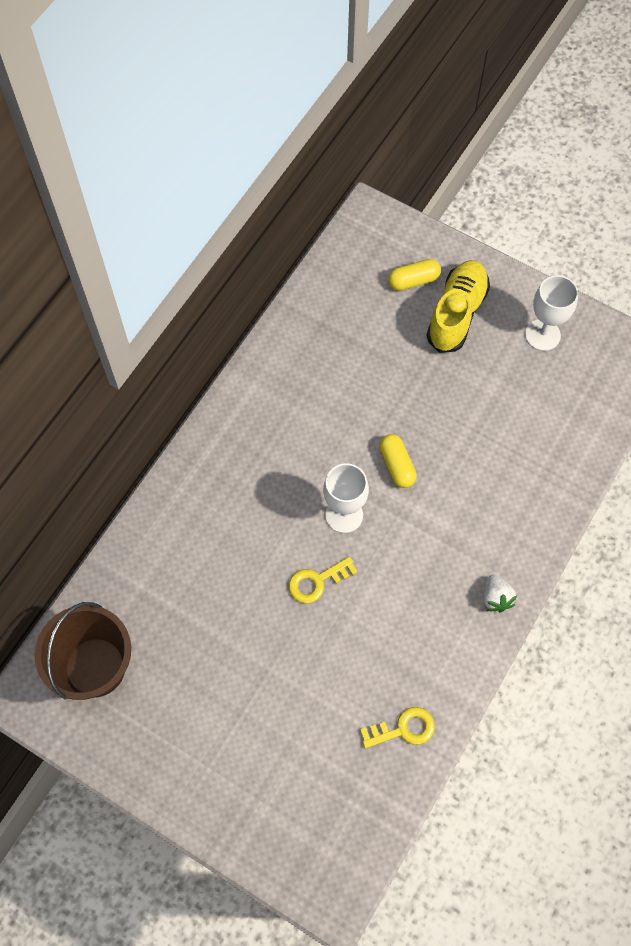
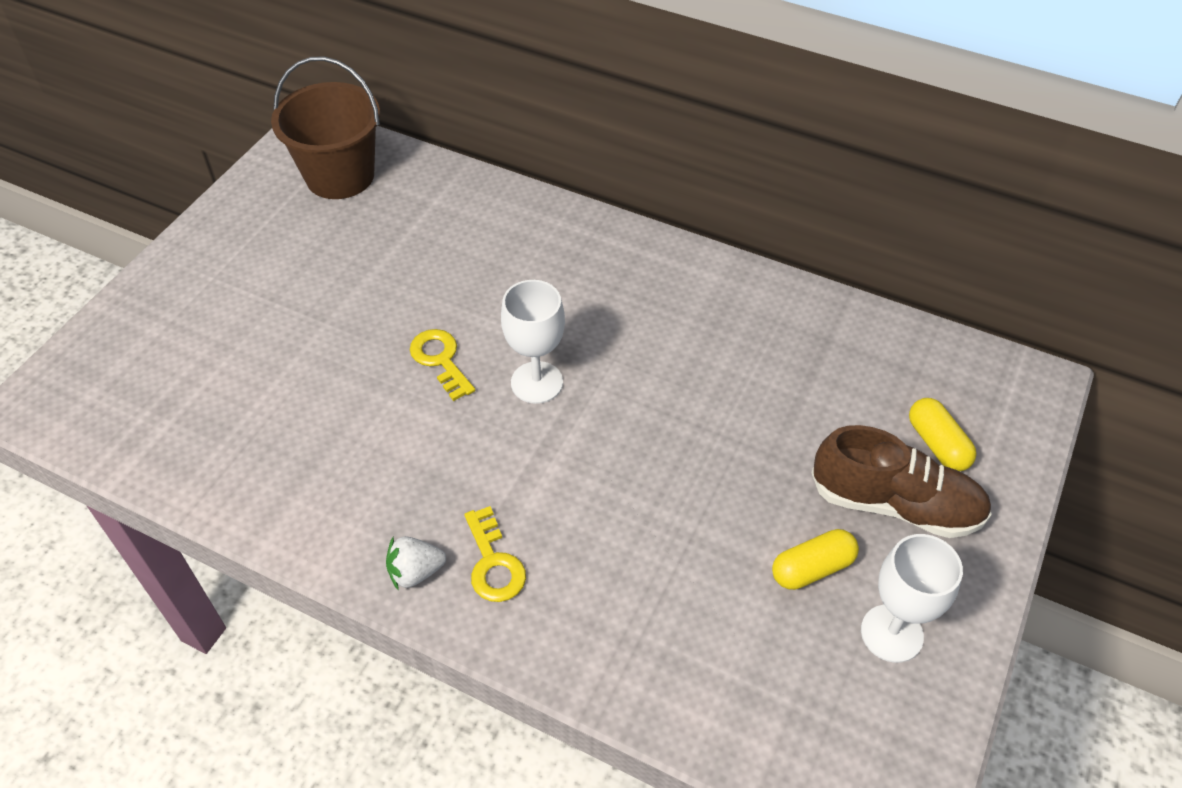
camera: 85 degrees right, 15 degrees down
yellow key [360,707,435,749] -> yellow key moved to [464,506,526,602]
yellow capsule [379,434,417,488] -> yellow capsule moved to [772,529,859,590]
yellow shoe [426,260,490,353] -> brown shoe [811,425,992,538]

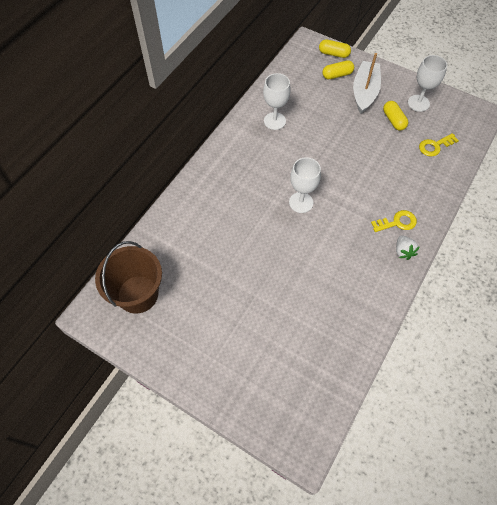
camera: 85 degrees left, 10 degrees up
yellow key [410,329,475,401] -> yellow key moved to [419,133,459,157]
brown shoe [811,425,992,538] -> white boat [353,53,381,114]
none -> white goblet [263,73,291,130]
none -> yellow capsule [319,39,351,58]

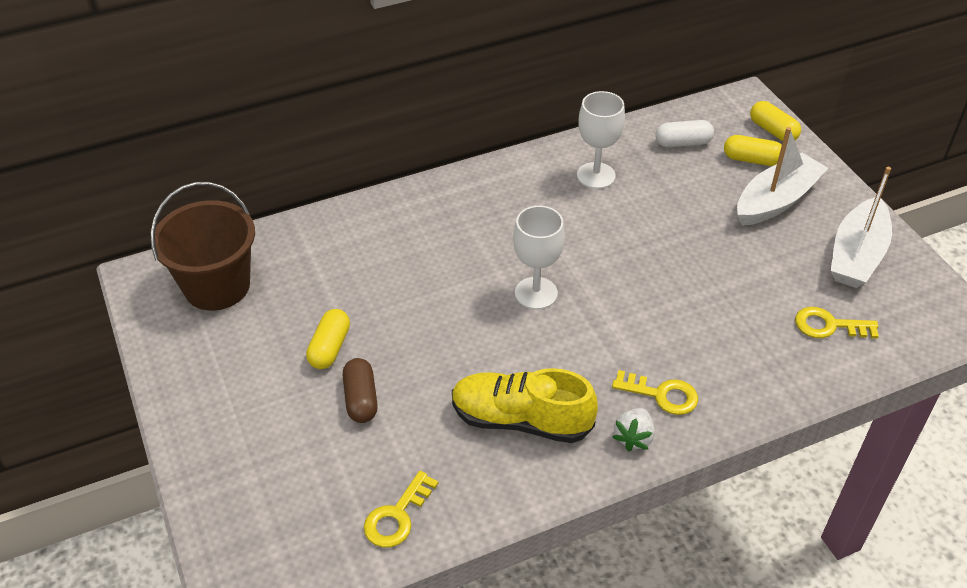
camera: 35 degrees right, 15 degrees down
yellow capsule [383,101,408,130] -> yellow capsule moved to [306,309,350,369]
white goblet [408,55,447,112] -> white boat [831,167,892,288]
none -> brown capsule [343,358,378,423]
none -> yellow key [364,471,439,548]
none -> yellow shoe [452,368,598,443]
none -> white capsule [655,120,714,147]

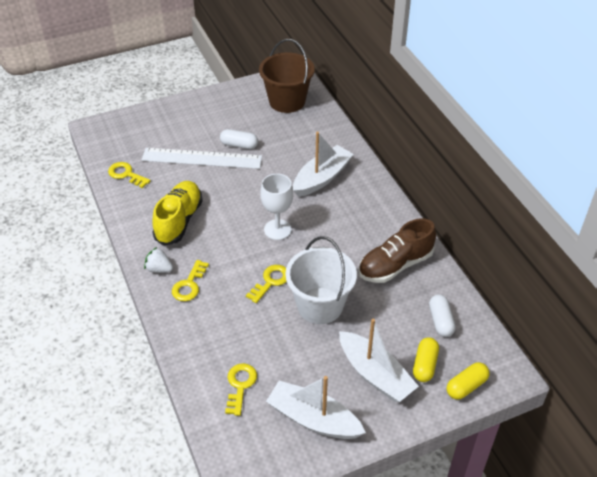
camera: 90 degrees right, 0 degrees up
yellow capsule [306,309,350,369] -> white capsule [220,129,258,149]
brown capsule [343,358,378,423] -> white ruler [142,148,262,169]
white goblet [577,91,625,189] -> brown shoe [358,219,436,283]
none -> yellow key [246,265,287,303]
none -> white bucket [285,236,357,324]
none -> white boat [293,132,354,197]

